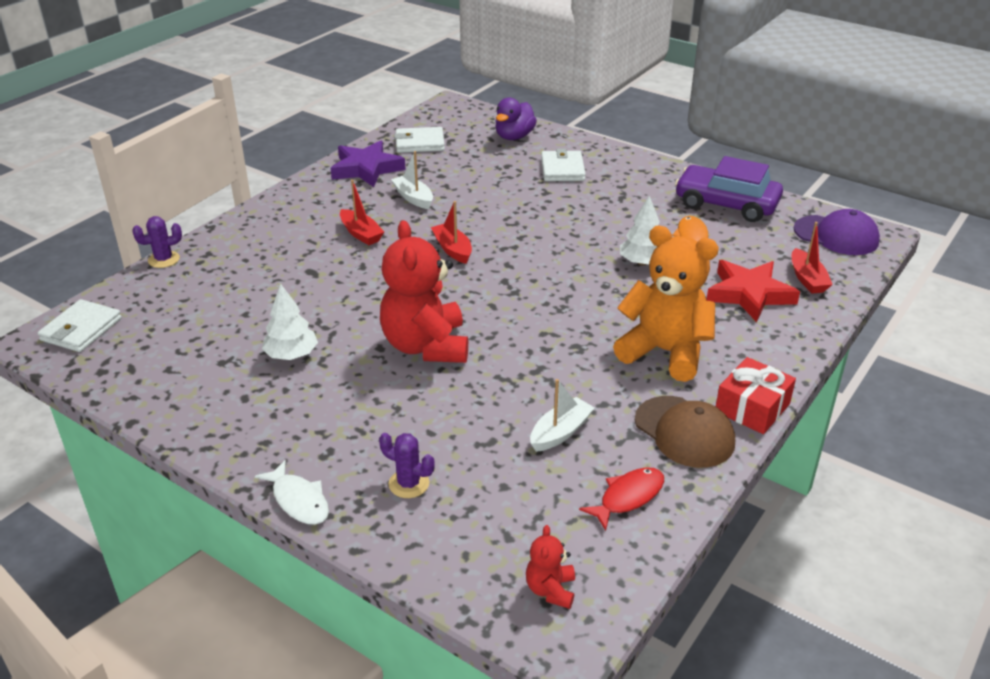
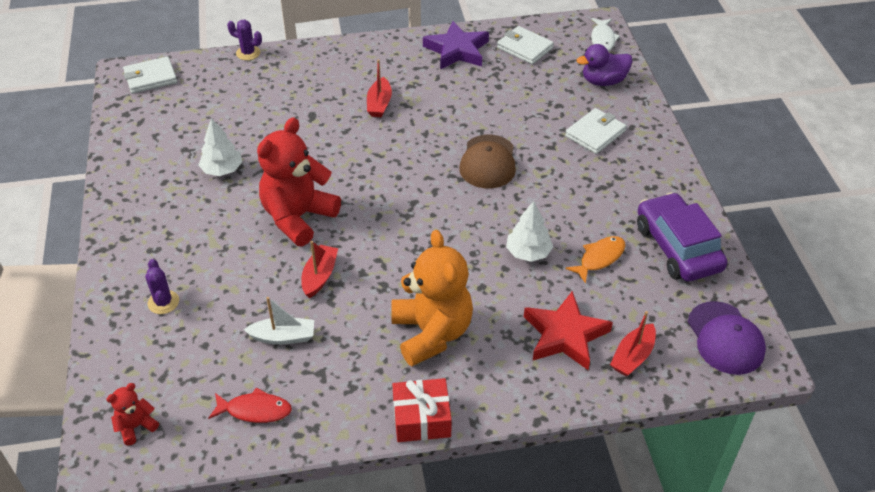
camera: 45 degrees right, 10 degrees up
white fish [255,460,329,525] -> white fish moved to [591,18,620,51]
white boat [391,151,433,209] -> none
red boat [431,201,472,264] -> red boat moved to [301,241,338,298]
brown cap [635,396,735,468] -> brown cap moved to [459,135,516,188]

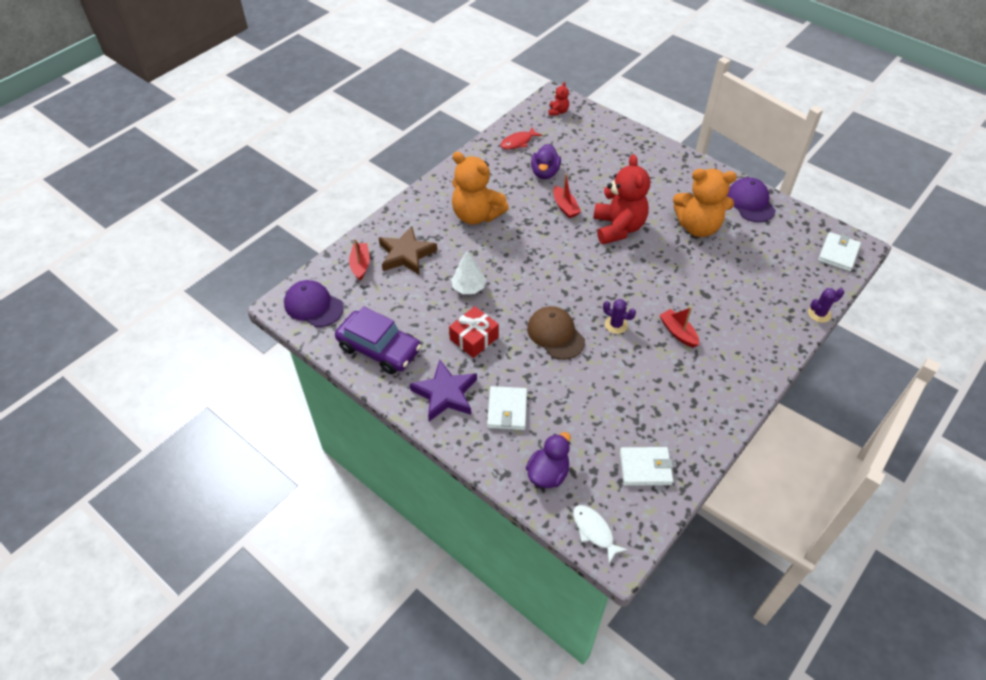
camera: 140 degrees right, 5 degrees up
purple cactus [145,259,179,314] -> purple cactus moved to [603,299,636,334]
white tree [199,118,242,176] -> orange teddy bear [673,169,737,237]
white boat [244,297,314,345] -> purple duck [531,144,561,179]
red gift [392,378,452,442] -> red gift moved to [449,306,499,358]
purple star [423,21,489,70] -> purple star moved to [410,359,477,421]
red star [524,291,613,370] -> brown star [379,226,437,275]
orange fish [565,236,626,284] -> none
none -> purple cap [727,177,776,222]

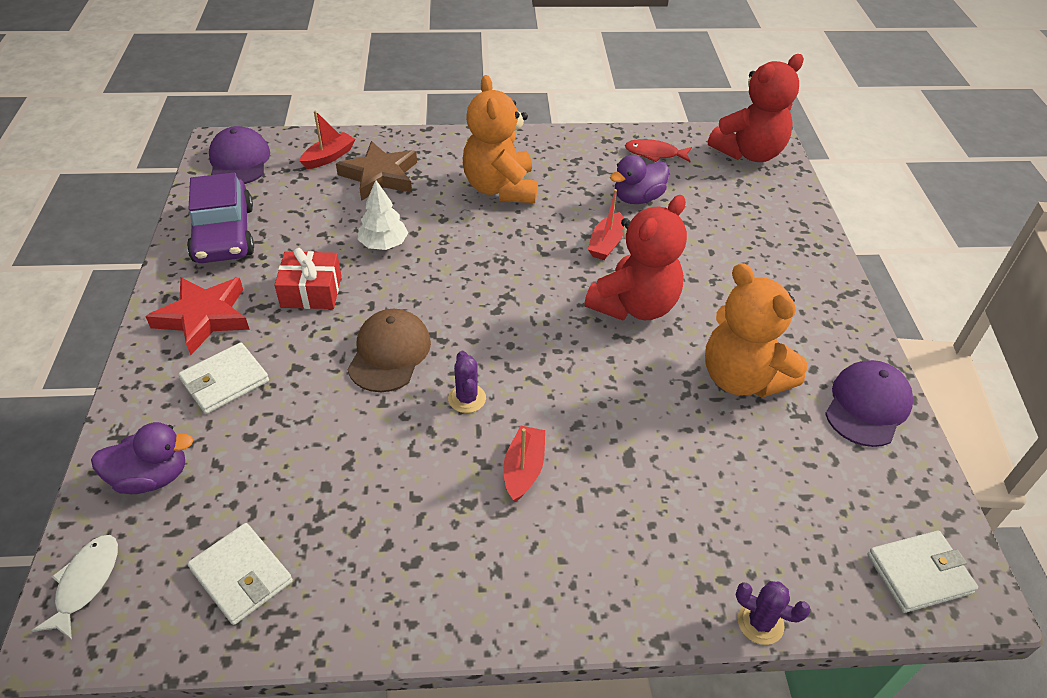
camera: 45 degrees right, 5 degrees down
purple star [410,359,477,421] -> red star [145,277,250,355]
red teddy bear [549,82,569,116] -> red teddy bear [708,54,804,162], size x2.24

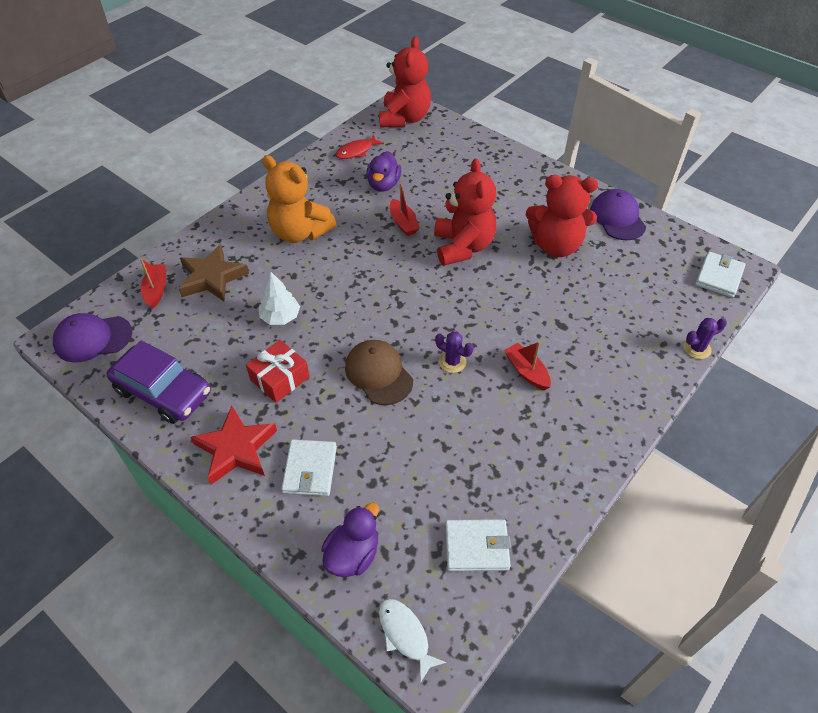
camera: 45 degrees left, 5 degrees up
purple cap [209,126,270,184] -> purple cap turned 45 degrees counterclockwise [53,313,133,363]
orange teddy bear [705,263,808,398] -> red teddy bear [526,175,598,257]

